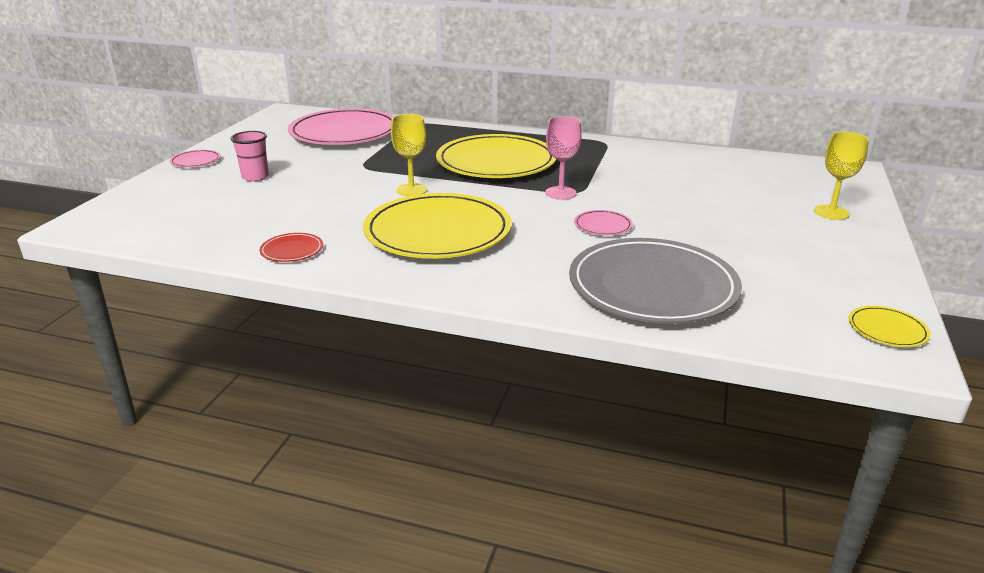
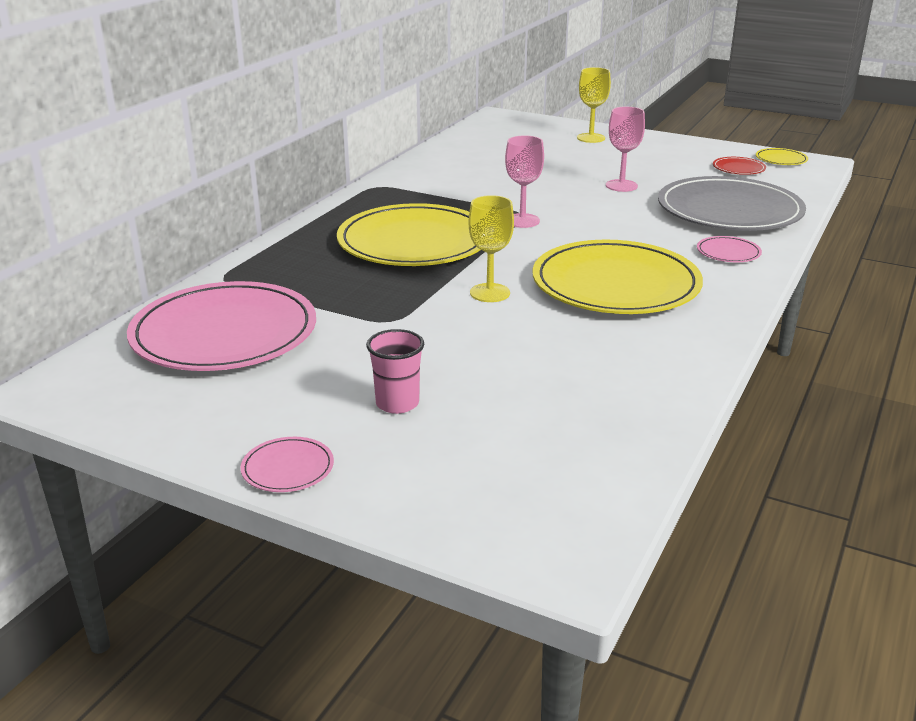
camera: 80 degrees left, 0 degrees up
red plate [260,233,323,262] -> red plate moved to [713,157,766,175]
pink plate [574,210,633,236] -> pink plate moved to [697,236,762,262]
none -> pink goblet [606,107,645,192]

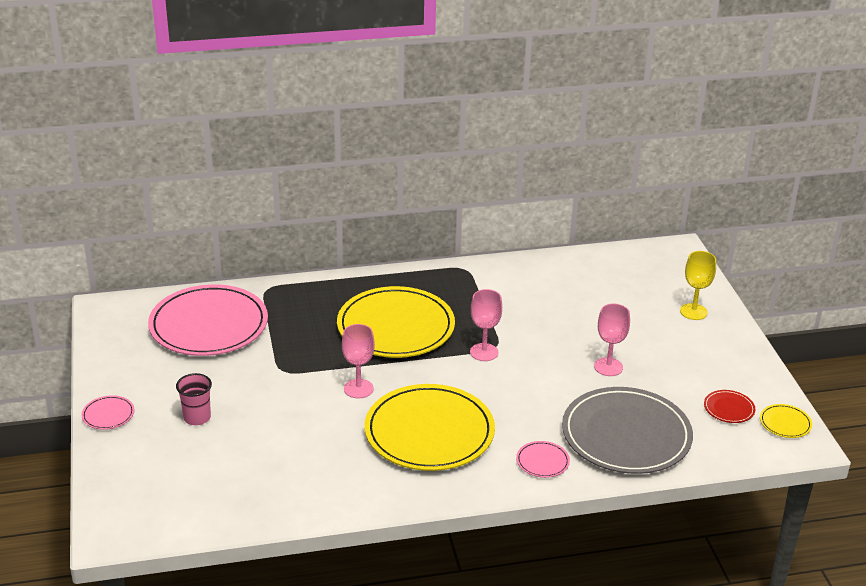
camera: 50 degrees right, 5 degrees up
yellow goblet [469,195,514,302] -> pink goblet [342,324,375,398]

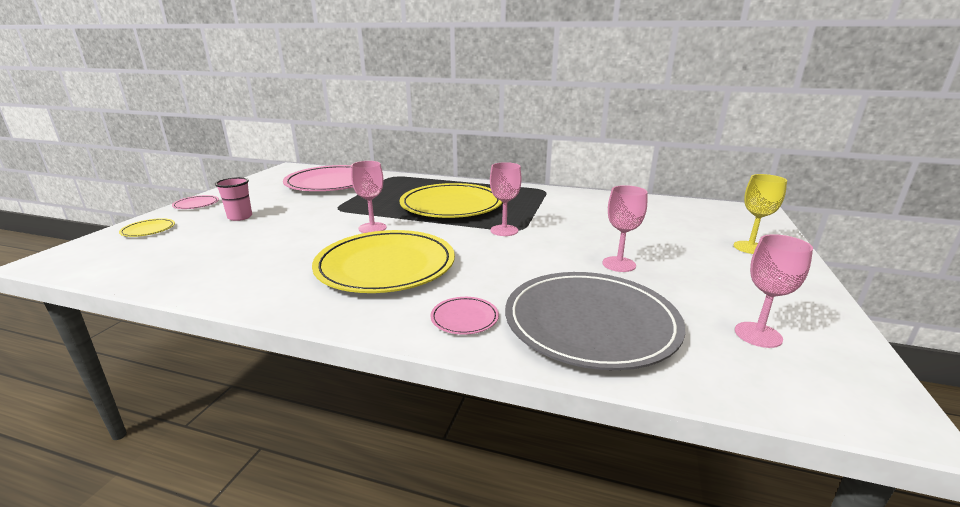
camera: 30 degrees right, 10 degrees down
red plate [704,390,755,423] -> pink goblet [735,234,813,348]
yellow plate [760,404,812,438] -> yellow plate moved to [119,218,175,237]

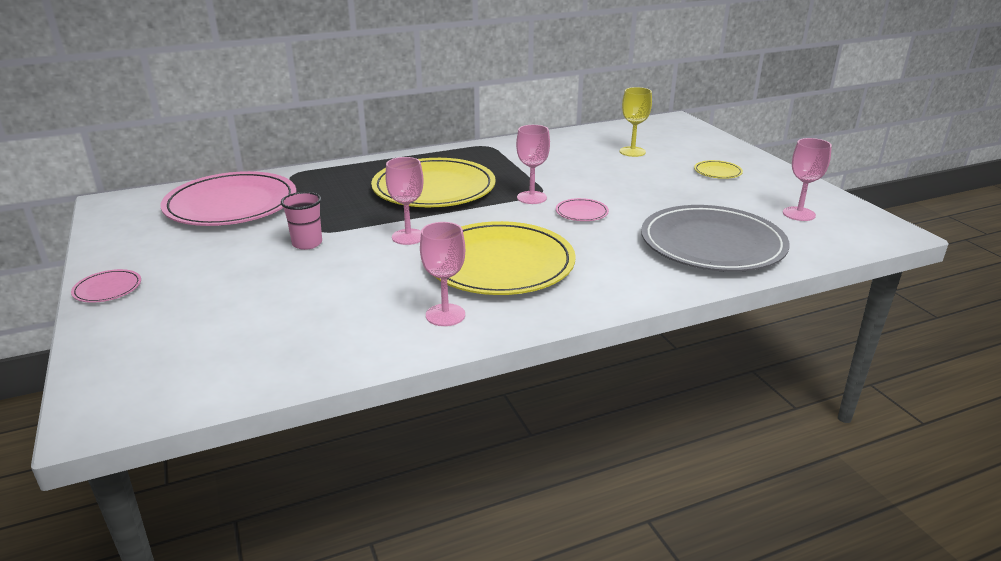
camera: 40 degrees left, 5 degrees up
yellow plate [119,218,175,237] -> yellow plate moved to [694,160,743,179]
pink cup [215,177,252,221] -> pink cup moved to [281,192,322,250]
pink plate [430,297,499,335] -> pink plate moved to [556,198,609,221]
pink goblet [602,185,647,272] -> pink goblet moved to [420,222,465,326]
yellow goblet [734,174,787,254] -> yellow goblet moved to [620,87,652,157]

